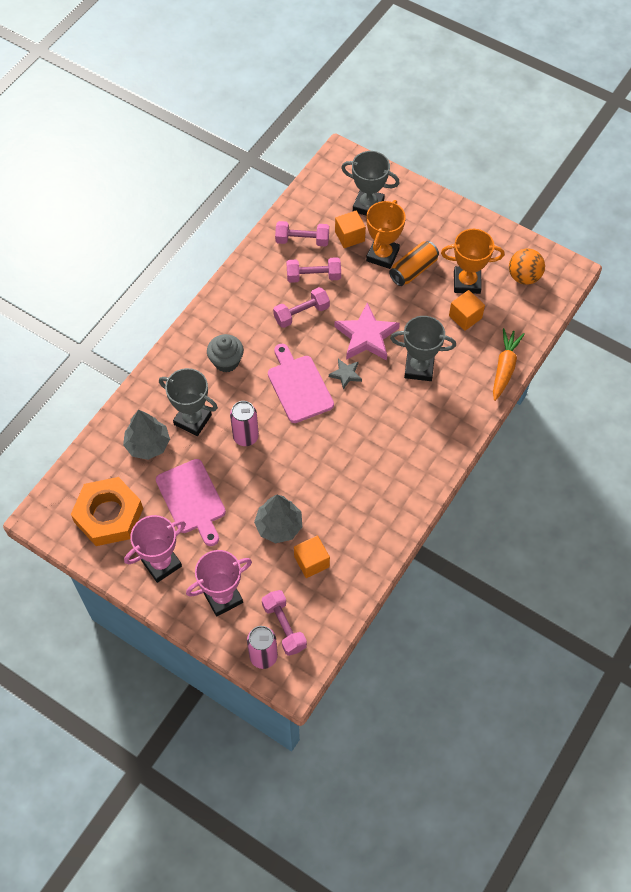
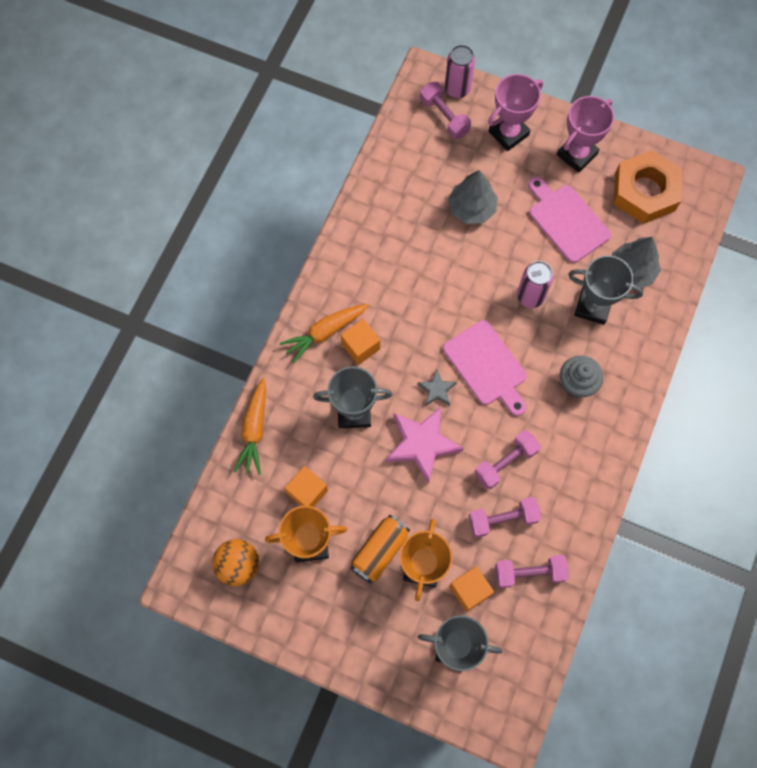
camera: 170 degrees right, 10 degrees up
orange cube [294,535,330,578] -> orange cube moved to [341,319,380,365]
none -> orange carrot [279,304,369,364]

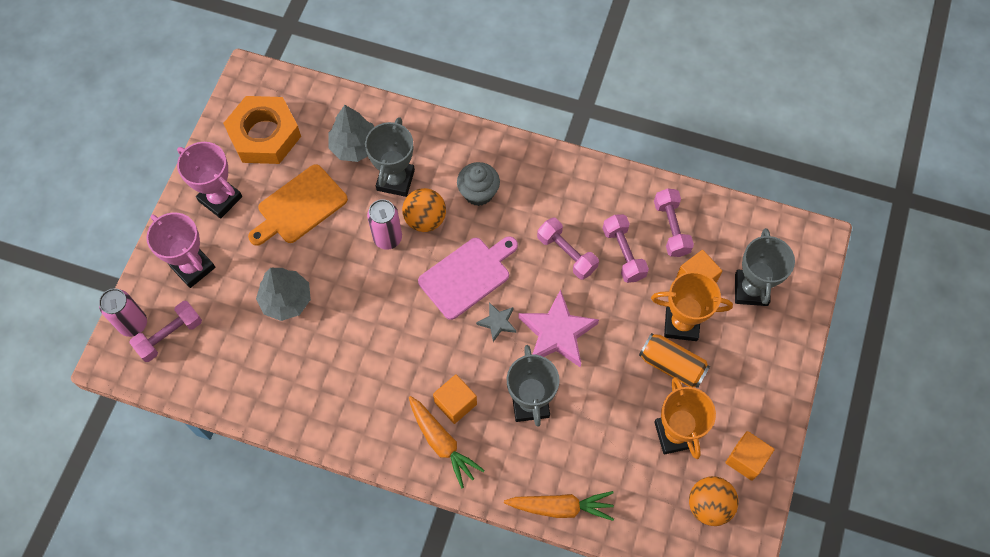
camera: 95 degrees left, 5 degrees down
orange cube [285,466,328,507] -> orange cube moved to [725,431,775,481]
pink cutting board [528,177,611,263] -> orange cutting board [248,164,348,246]
none -> orange ball [402,188,446,232]

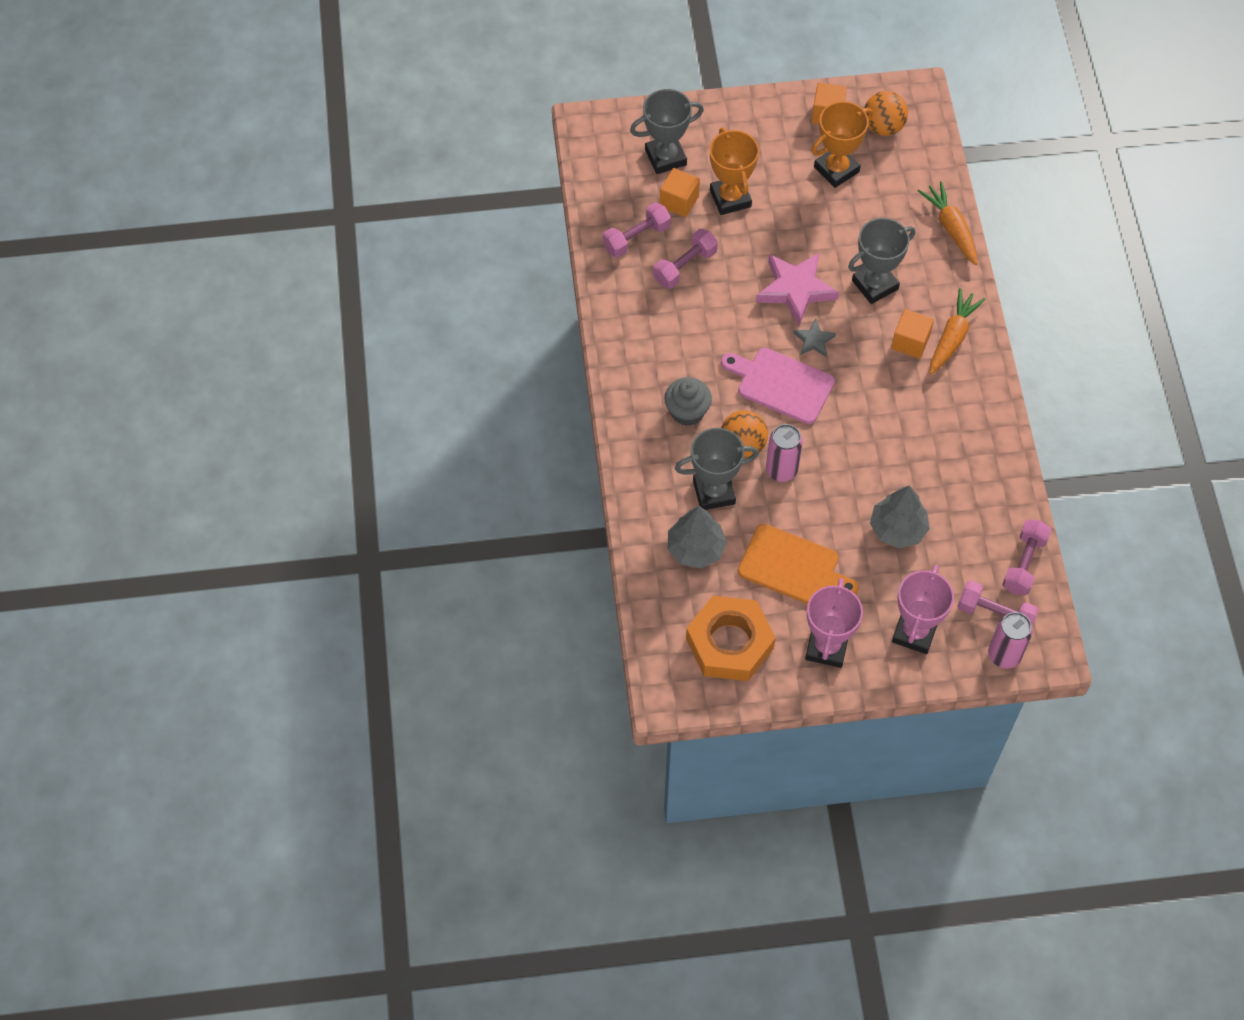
camera: 115 degrees left, 5 degrees down
pink dumbbell [537,217,599,280] -> pink dumbbell moved to [1002,520,1051,595]
orange can [639,333,710,388] -> none

